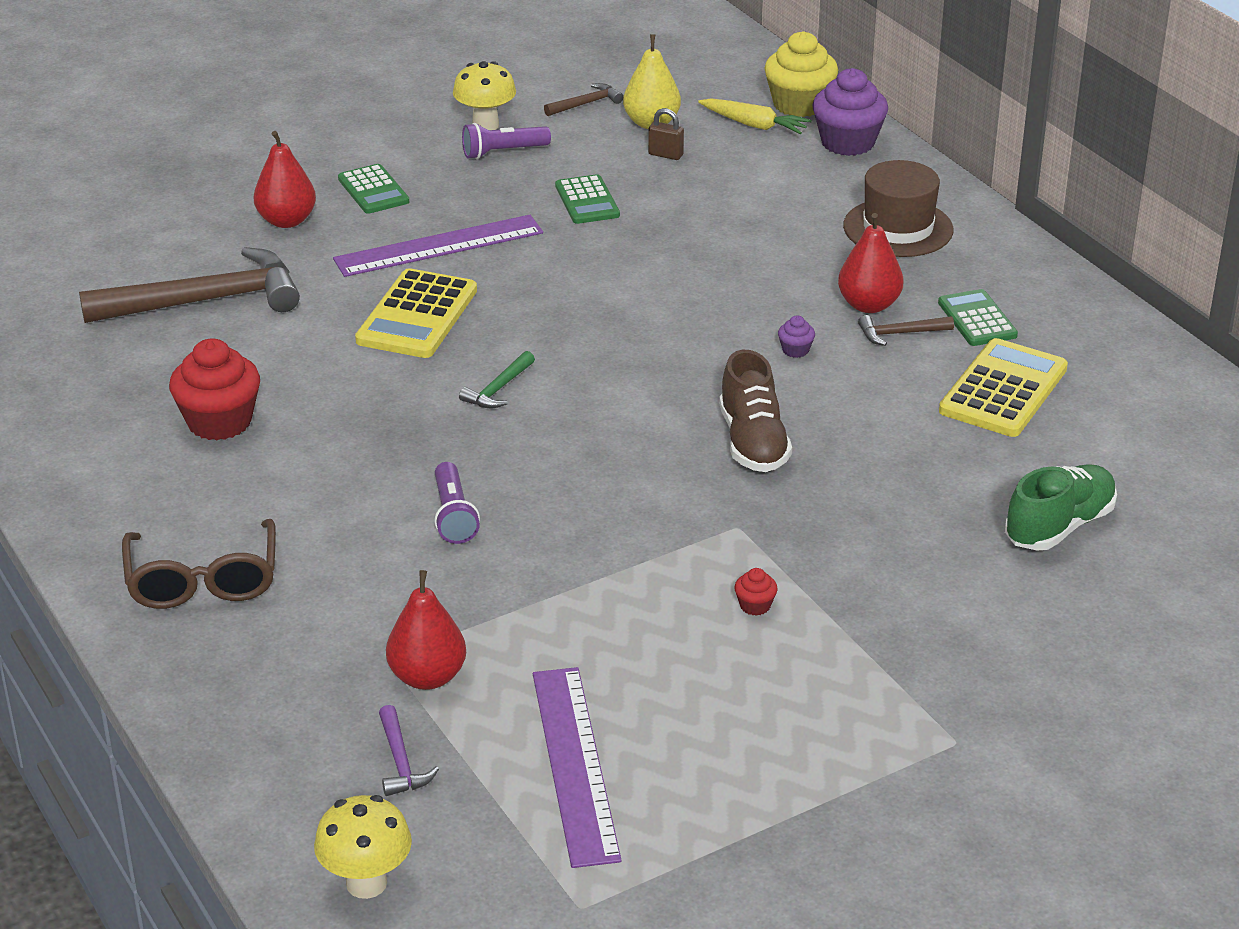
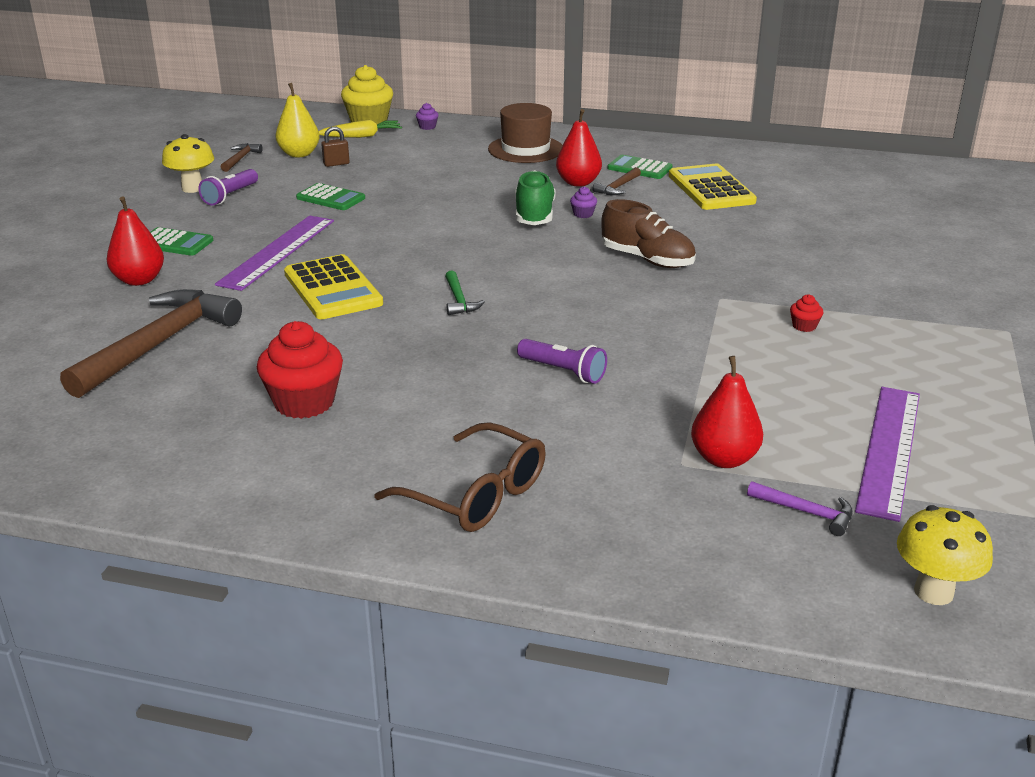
camera: 45 degrees left, 5 degrees down
purple ruler [533,667,622,868] -> purple ruler turned 75 degrees clockwise [855,387,920,522]
purple cupcake [812,68,888,156] -> purple cupcake [416,103,438,130], size x0.43
green shoe [1005,464,1117,551] -> green shoe moved to [515,170,556,225]

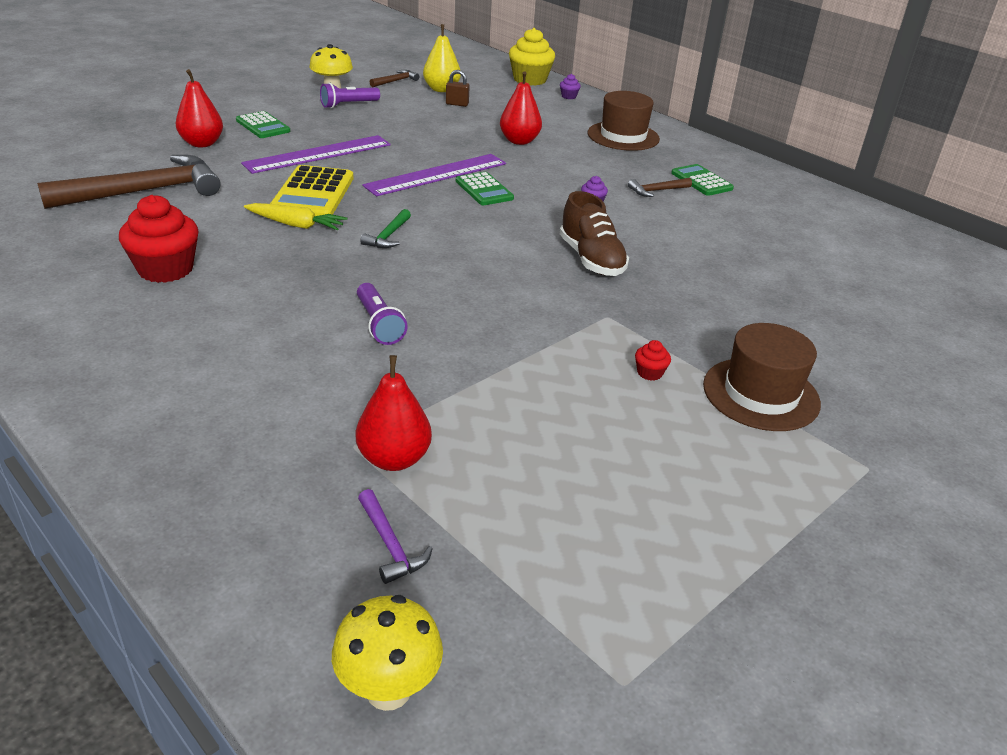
camera: 30 degrees right, 5 degrees up
green calculator [296,183,365,210] -> green calculator moved to [456,172,514,205]
yellow carrot [319,119,402,138] -> yellow carrot moved to [244,203,347,231]
brown glasses [374,422,546,532] -> none
green shoe [515,170,556,225] -> none
red pear [556,109,602,187] -> red pear moved to [500,71,542,145]
yellow calculator [669,164,757,210] -> none
purple ruler [855,387,920,522] -> purple ruler moved to [362,154,506,196]
none -> brown hat [703,323,821,431]

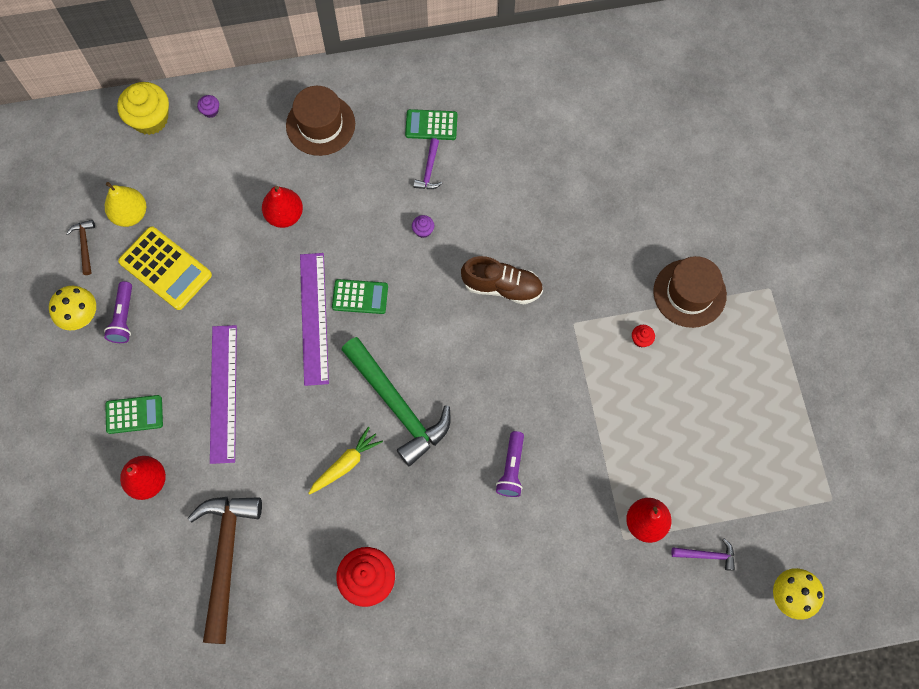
camera: 55 degrees left, 35 degrees up
yellow calculator [270,165,353,216] -> yellow calculator moved to [118,226,212,310]
purple flashlight [357,283,408,345] -> purple flashlight turned 90 degrees clockwise [496,431,524,497]
green hammer [360,209,411,248] -> green hammer [341,337,451,466], size x2.31
brown padlock [446,70,470,107] -> none
brown hammer [628,178,692,197] -> purple hammer [413,138,442,189]

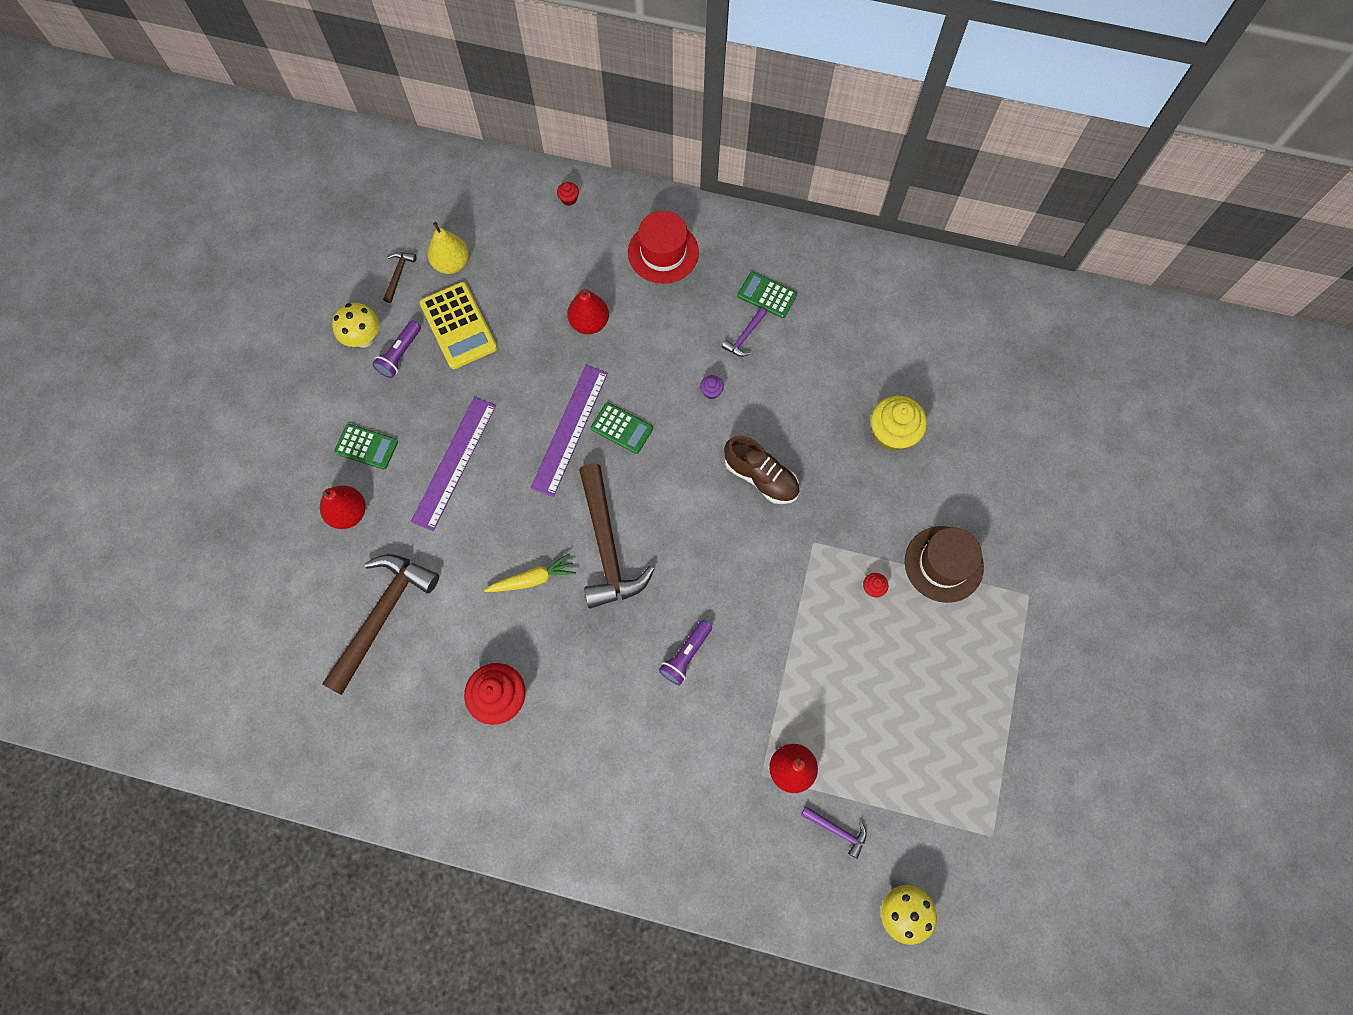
camera: 25 degrees right, 0 degrees up
yellow cupcake [117,82,169,135] -> yellow cupcake moved to [871,396,927,451]
purple cupcake [197,95,219,118] -> red cupcake [557,182,579,206]
brown hat [286,86,355,156] -> red hat [628,211,699,284]
green hammer [341,337,451,466] -> brown hammer [579,463,654,609]

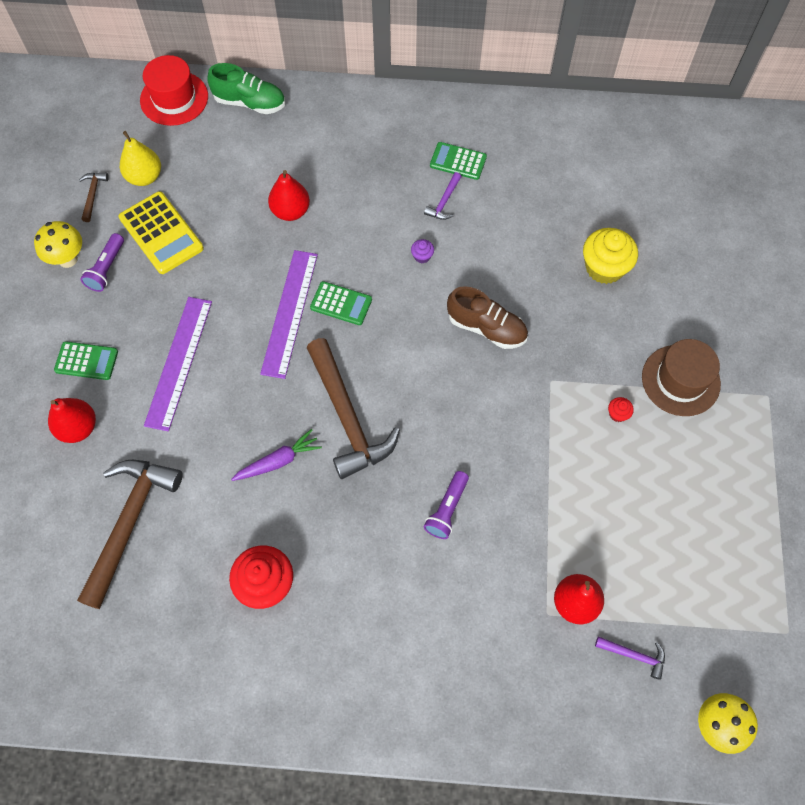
camera: 10 degrees left, 5 degrees down
yellow carrot [484,553,576,592] -> purple carrot [231,429,322,481]
red cupcake [557,182,579,206] -> green shoe [207,63,285,114]
red hat [628,211,699,284] -> red hat moved to [140,55,208,126]

